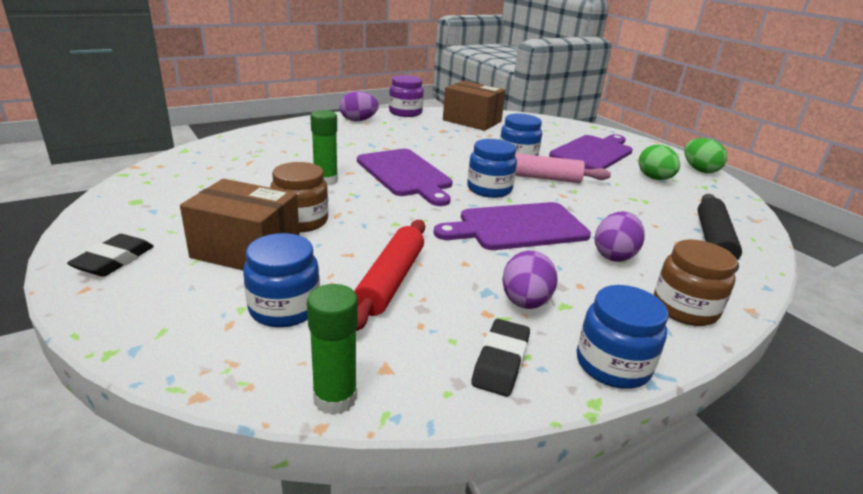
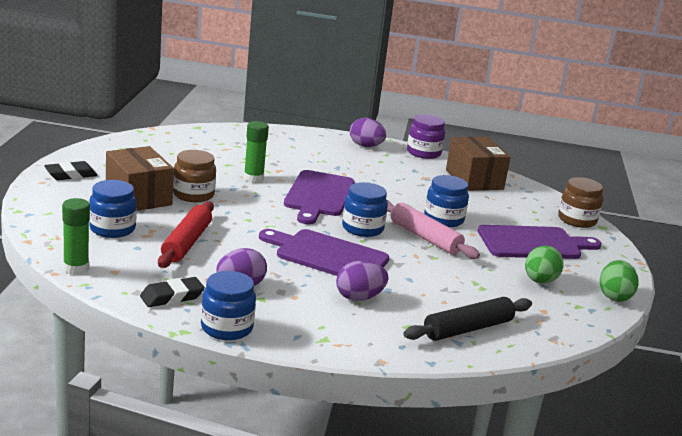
camera: 40 degrees right, 5 degrees down
red rolling pin [354,220,425,331] -> red rolling pin turned 45 degrees counterclockwise [158,201,214,268]
brown jar [654,240,738,326] -> brown jar moved to [558,177,603,228]

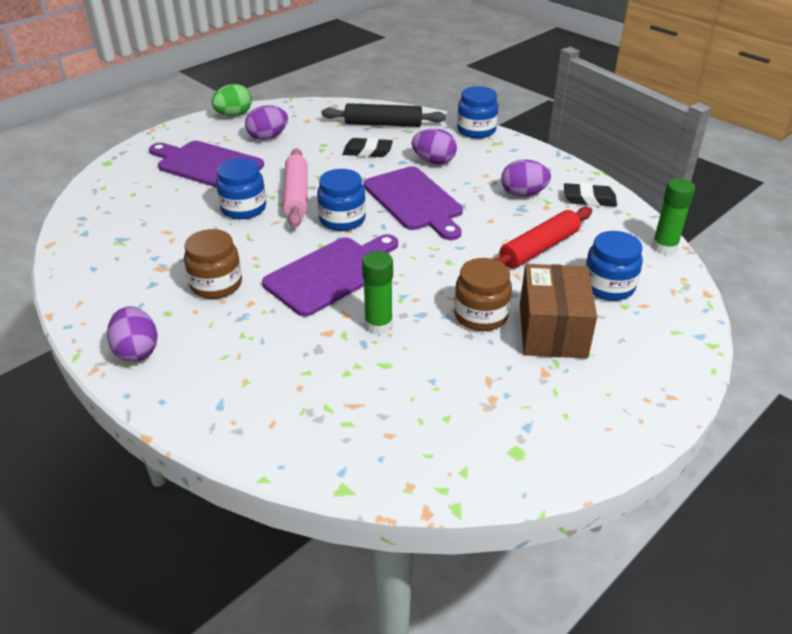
camera: 140 degrees left, 15 degrees up
black eraser [44,161,97,180] -> black eraser moved to [343,138,393,157]
blue jar [201,271,256,340] -> blue jar moved to [457,86,498,138]
purple jar [407,114,445,159] -> none
brown box [446,137,511,191] -> none
green egg [525,245,564,284] -> purple egg [245,105,288,140]
brown jar [558,177,603,228] -> brown jar moved to [184,229,242,299]

